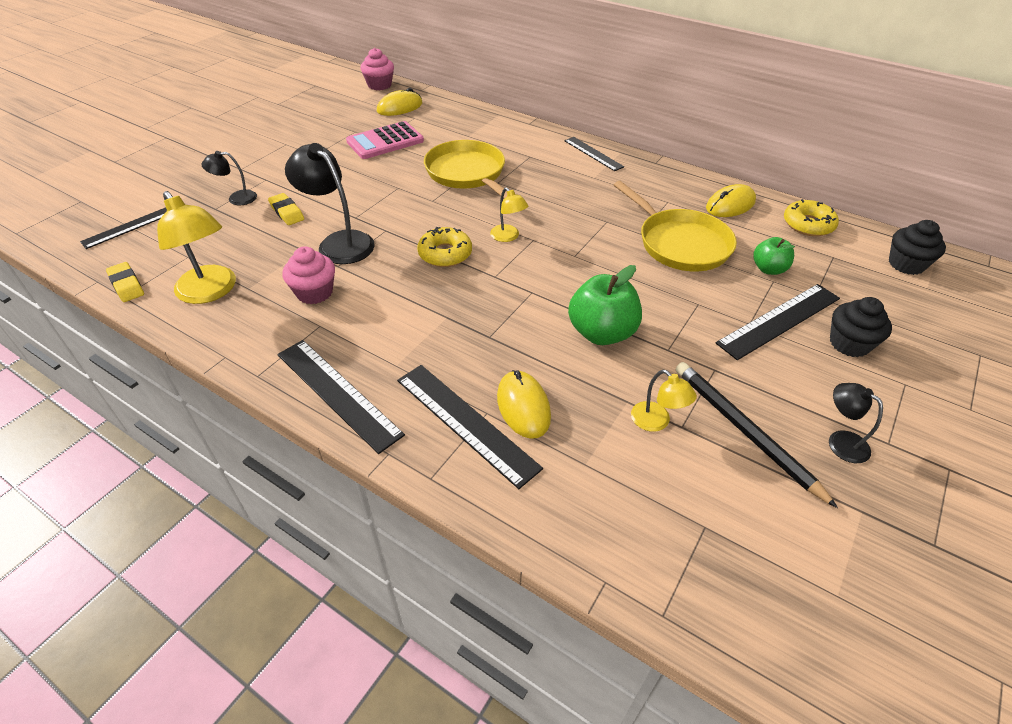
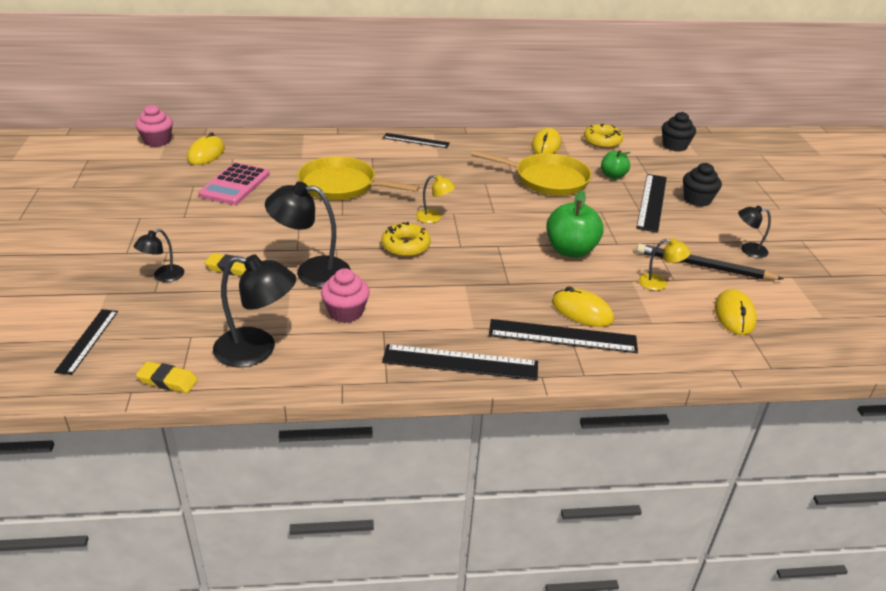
camera: 40 degrees left, 10 degrees down
yellow lamp [157,191,236,304] -> black lamp [213,255,296,367]
none -> yellow mouse [715,289,757,335]

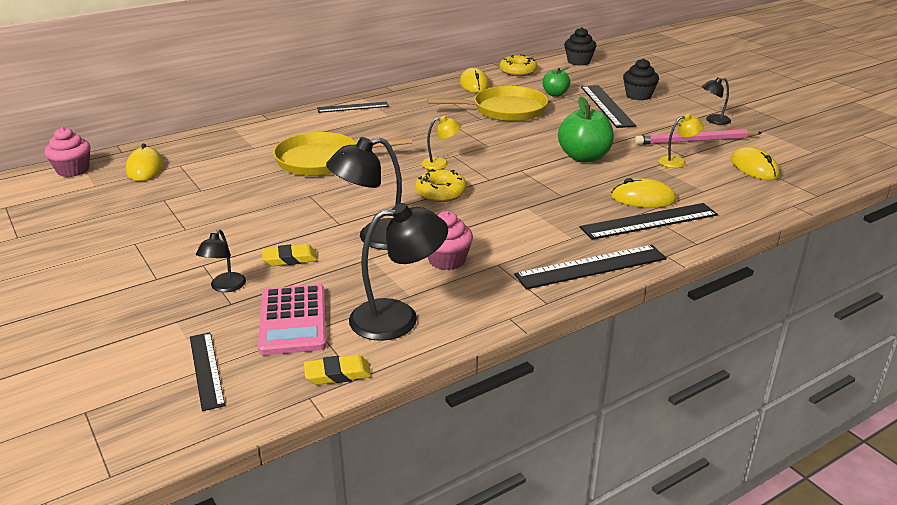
camera: 25 degrees left, 5 degrees down
pink calculator [198,162,270,205] -> pink calculator moved to [258,284,327,355]
black pencil [636,244,783,280] -> pink pencil [635,129,762,145]

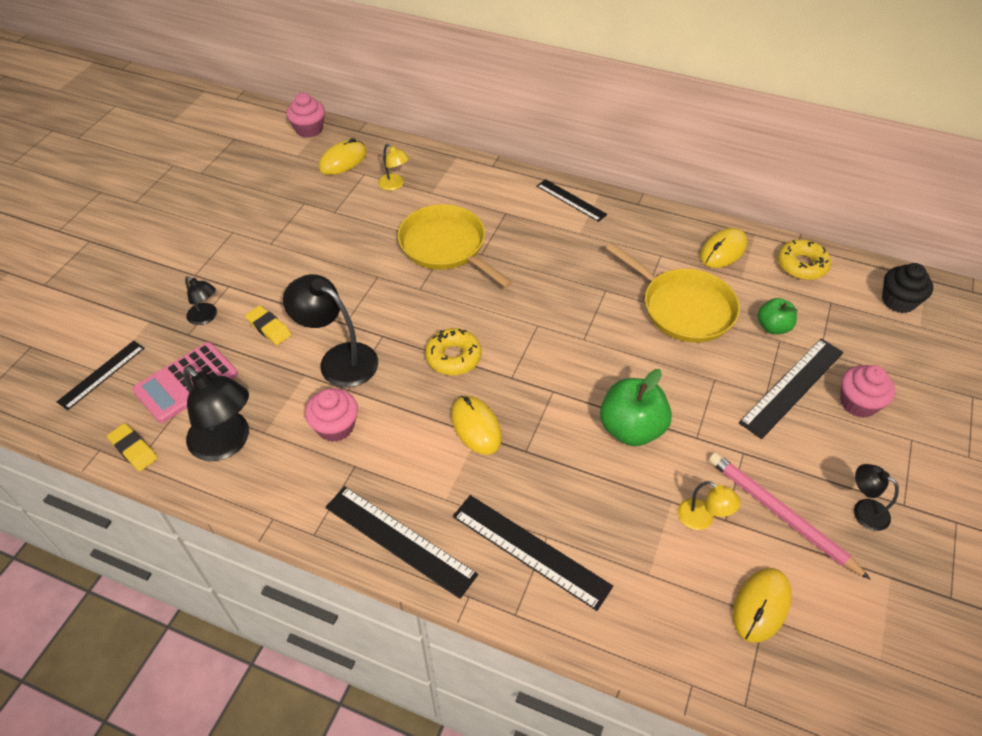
camera: 55 degrees right, 20 degrees up
black lamp [196,229,246,292] -> black lamp turned 120 degrees counterclockwise [185,276,217,325]
yellow lamp [421,116,461,170] -> yellow lamp moved to [378,144,409,191]
yellow mouse [611,178,677,208] -> yellow mouse moved to [451,396,502,455]
black cupcake [623,58,659,100] -> pink cupcake [840,365,895,418]

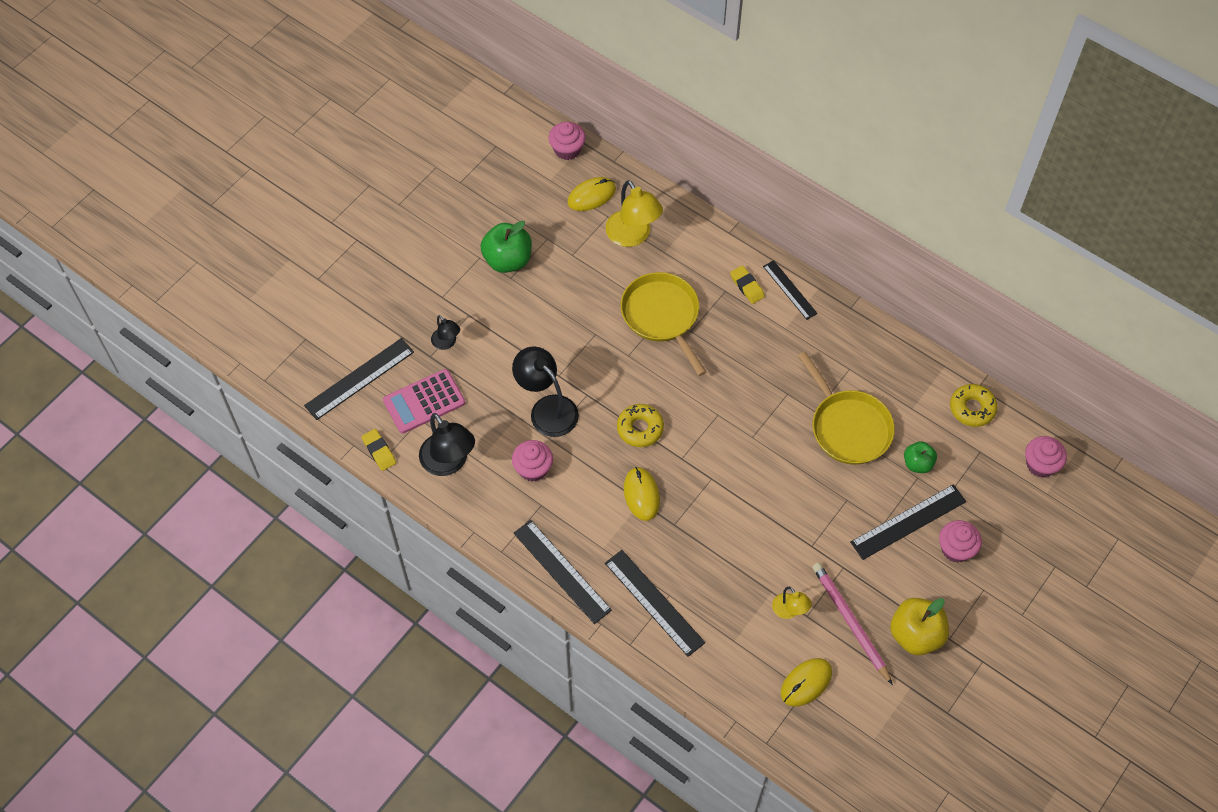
camera: 15 degrees right, 10 degrees up
black ruler [57,341,145,410] -> black ruler [304,338,414,420], size x1.56
yellow eraser [245,305,291,345] -> yellow eraser moved to [730,265,765,304]
yellow lamp [378,144,409,191] -> yellow lamp [605,180,663,247], size x1.85
green apple [600,369,672,446] -> green apple moved to [481,221,532,273]
yellow mouse [700,228,748,268] -> none
black lamp [854,464,899,531] -> yellow apple [890,598,949,655]
black cupcake [882,263,933,313] -> pink cupcake [1025,436,1067,478]

